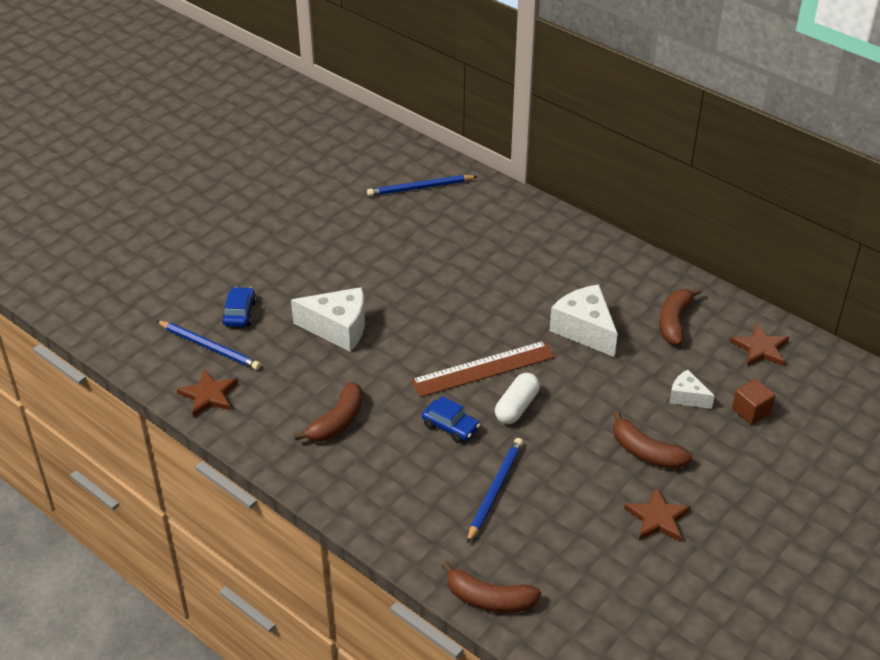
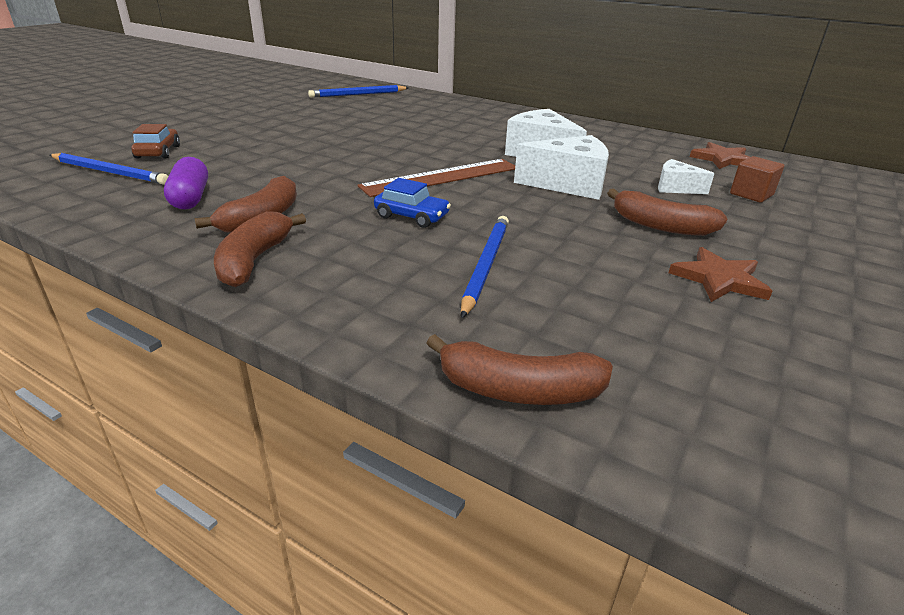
camera: 10 degrees left, 10 degrees down
brown star [177,369,238,417] -> none
blue car [222,287,257,327] -> brown car [131,124,180,159]
white cheese [291,287,365,352] -> white cheese moved to [514,135,609,200]
white capsule [495,373,540,424] -> none
brown banana [659,287,702,345] -> brown banana moved to [214,211,306,287]
none -> purple capsule [164,157,208,210]

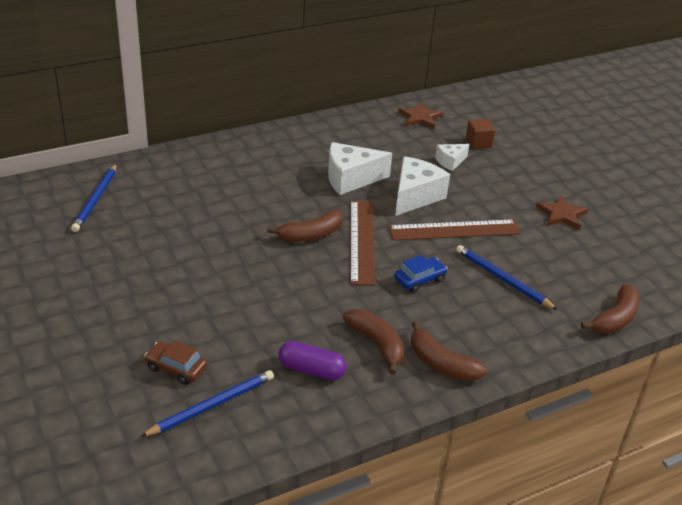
camera: 60 degrees left, 5 degrees up
brown banana [607,189,727,236] -> brown banana moved to [267,209,343,242]
none -> brown ruler [388,219,521,240]

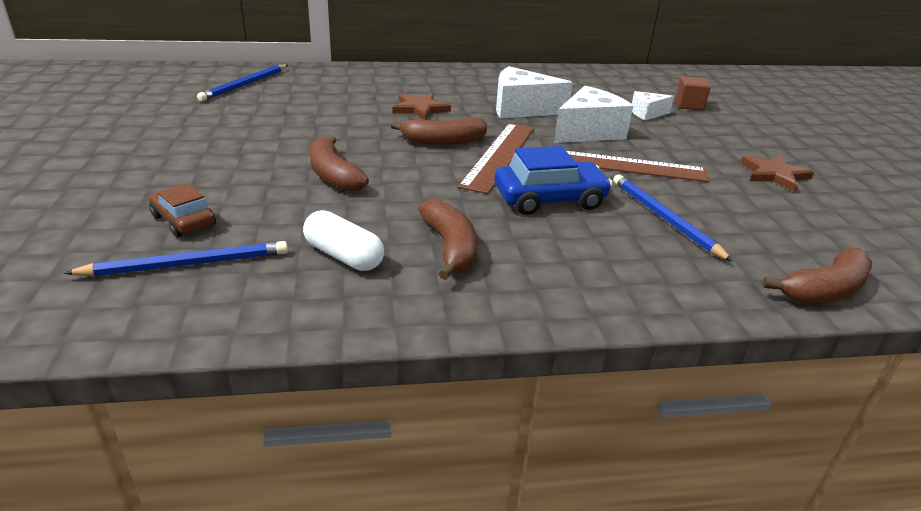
camera: 20 degrees right, 5 degrees down
purple capsule [278,341,346,380] -> white capsule [303,210,384,271]
blue car [394,255,448,293] -> blue car [494,146,613,215], size x1.59
brown star [398,102,443,129] -> brown star moved to [392,93,451,120]
brown banana [411,321,487,381] -> brown banana moved to [310,136,369,192]

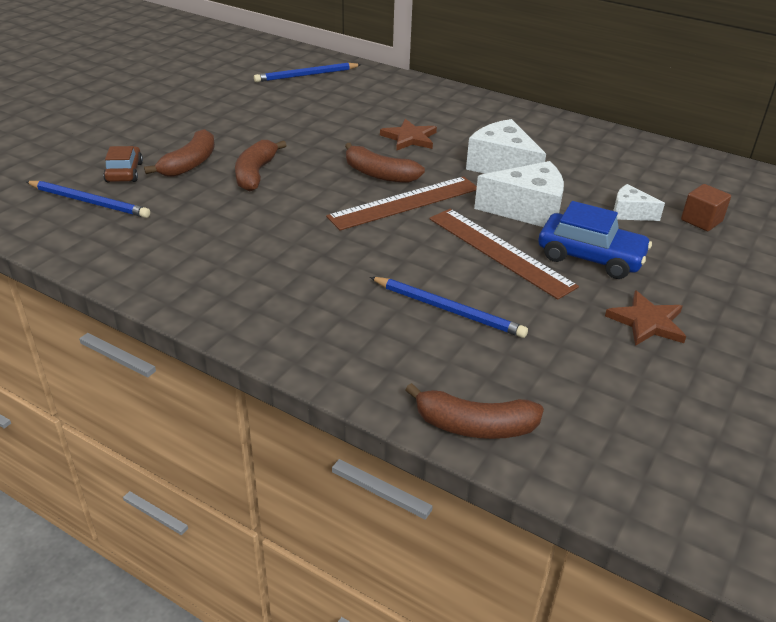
camera: 40 degrees right, 5 degrees up
white capsule [303,210,384,271] -> none
brown banana [418,199,477,280] -> brown banana moved to [144,129,215,177]
blue car [494,146,613,215] -> blue car moved to [538,201,652,279]
blue pencil [613,175,733,262] -> blue pencil turned 105 degrees clockwise [370,277,528,338]

